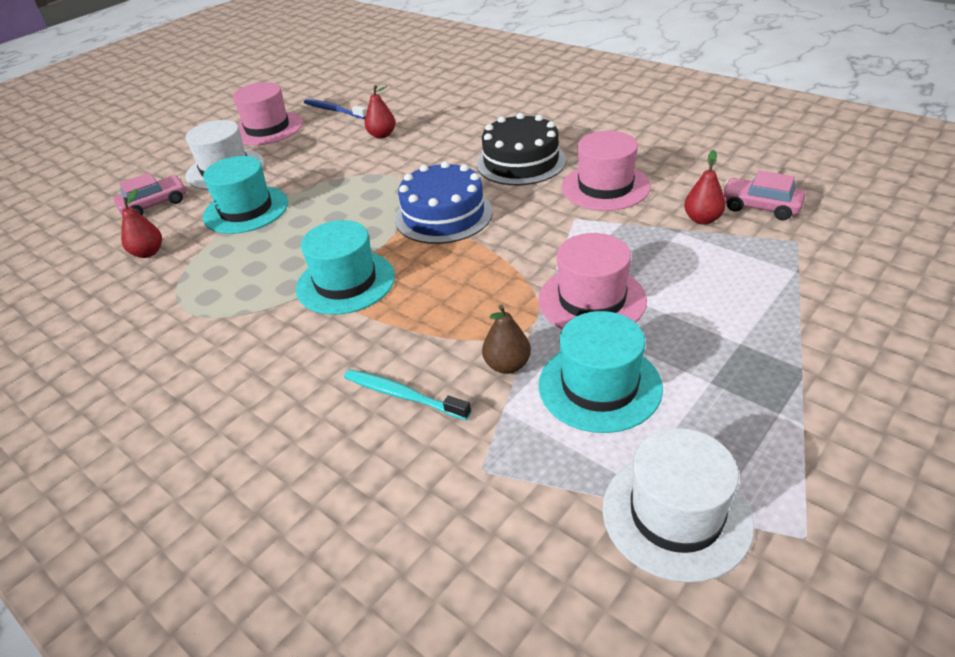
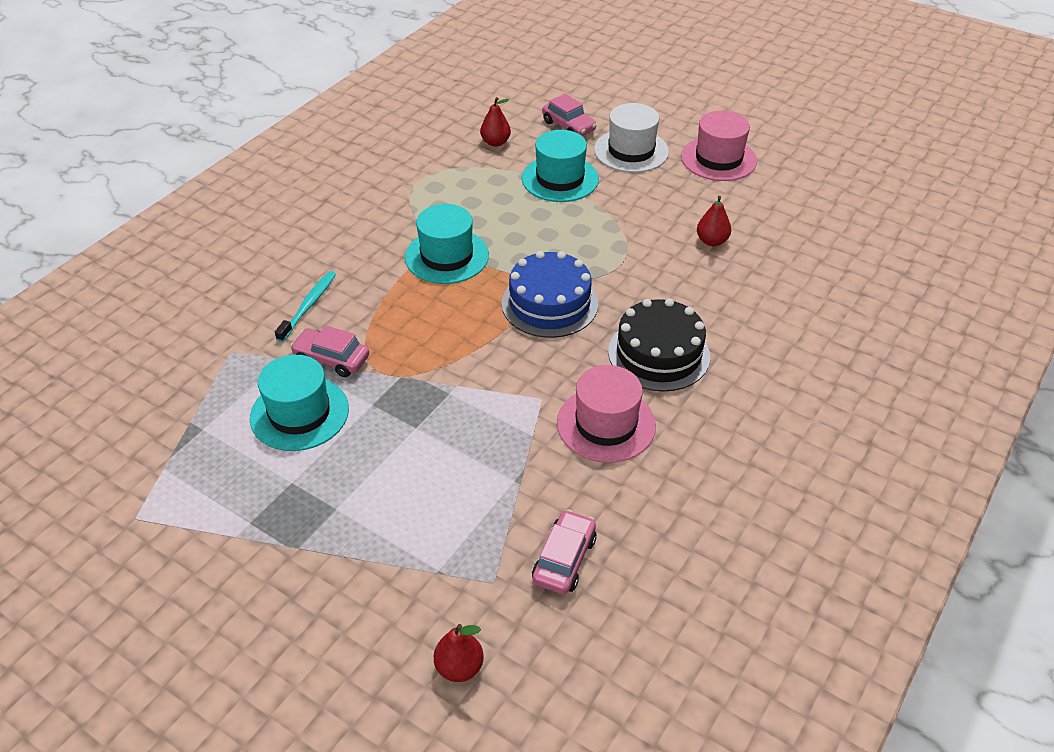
camera: 80 degrees right, 5 degrees up
blue toothbrush [304,99,367,119] -> none
brown pear [482,305,531,374] -> pink car [290,325,369,377]
pink hat [538,233,647,329] -> none
white hat [602,428,754,583] -> none
red pear [684,150,726,225] -> red pear moved to [434,624,484,682]

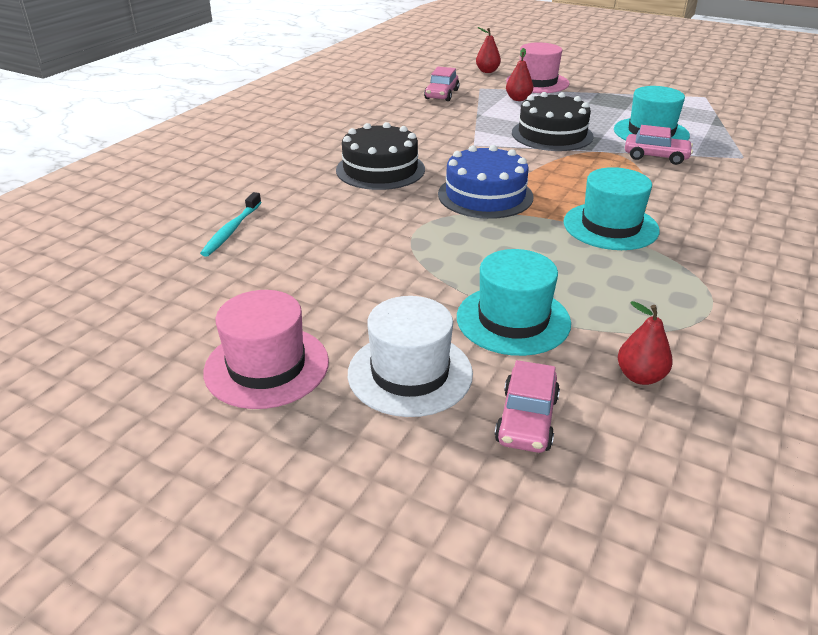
camera: 175 degrees right, 10 degrees down
turquoise toothbrush [275,271,336,342] -> turquoise toothbrush moved to [200,192,262,257]
pink car [542,94,597,136] -> pink car turned 120 degrees counterclockwise [495,360,560,453]
pink hat [557,365,656,463] -> pink hat moved to [506,42,569,93]
red pear [697,196,731,246] -> red pear moved to [506,48,533,101]
none -> black cake [512,92,594,151]

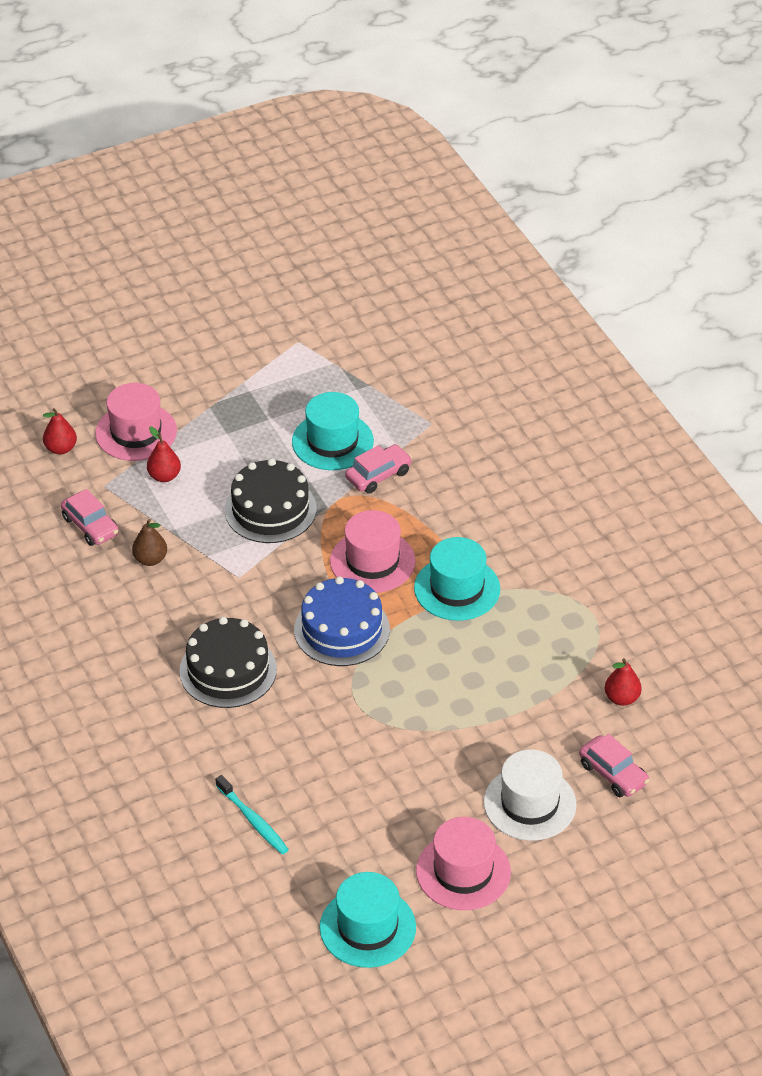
camera: 55 degrees left, 10 degrees up
turquoise hat [457,249,571,356] -> turquoise hat moved to [320,872,416,968]
none -> brown pear [132,519,167,566]
none -> pink hat [330,510,416,593]

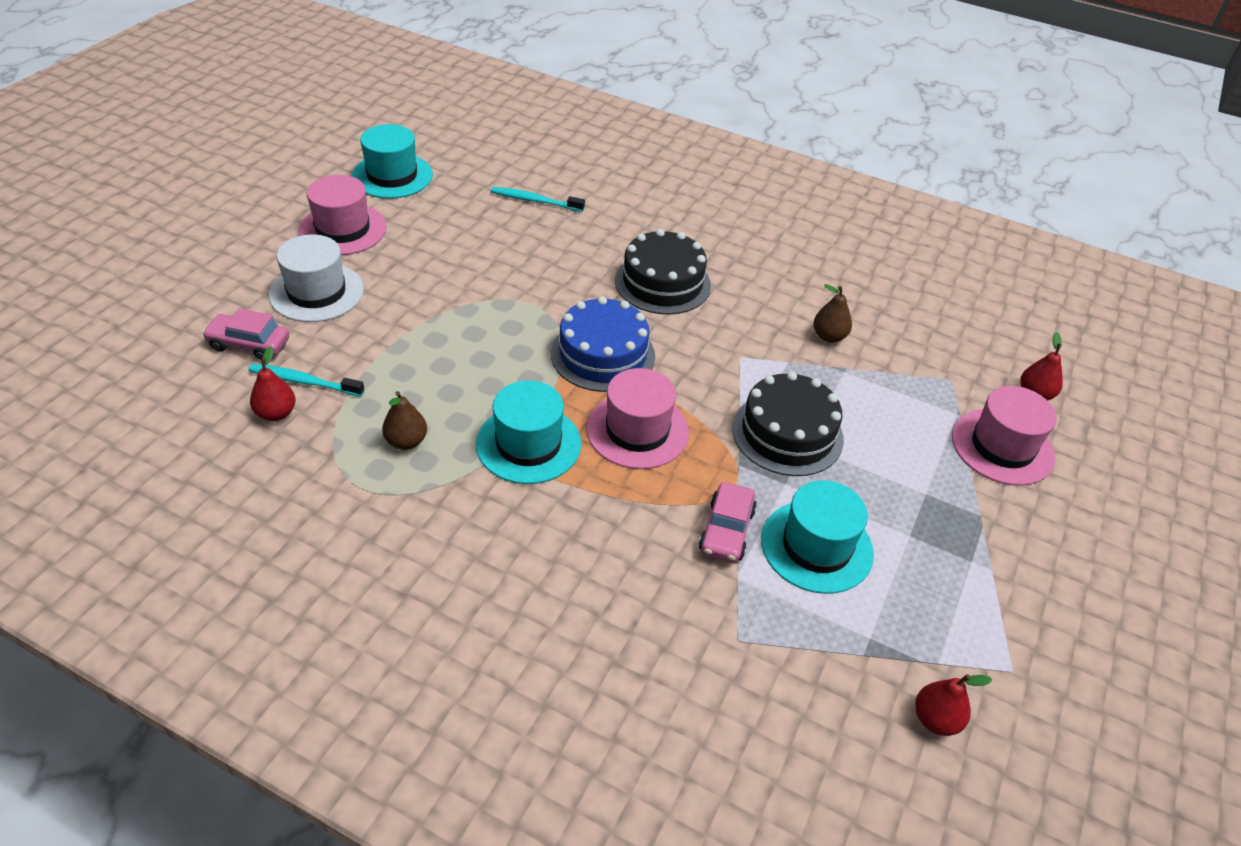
camera: 140 degrees right, 0 degrees up
pink car [61,489,119,546] -> none
red pear [147,427,181,482] -> red pear moved to [915,674,992,736]
none -> turquoise toothbrush [249,364,364,396]
none -> brown pear [382,391,427,450]

